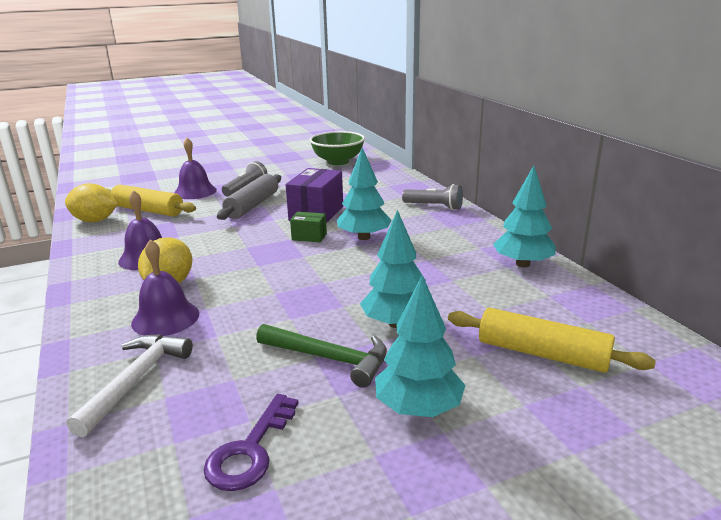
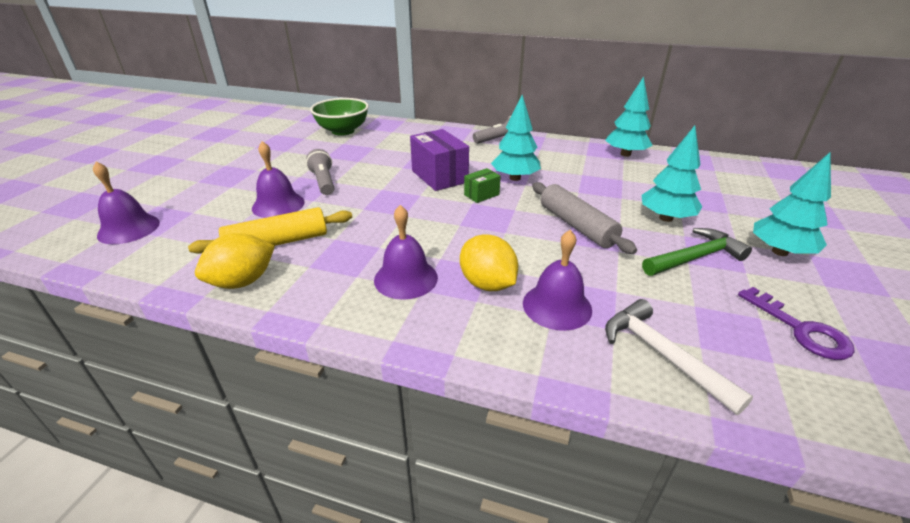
camera: 50 degrees left, 10 degrees up
grey rolling pin [217,174,281,220] -> grey rolling pin moved to [532,182,637,254]
yellow rolling pin [448,308,656,373] -> none
none -> purple bell [93,161,160,244]

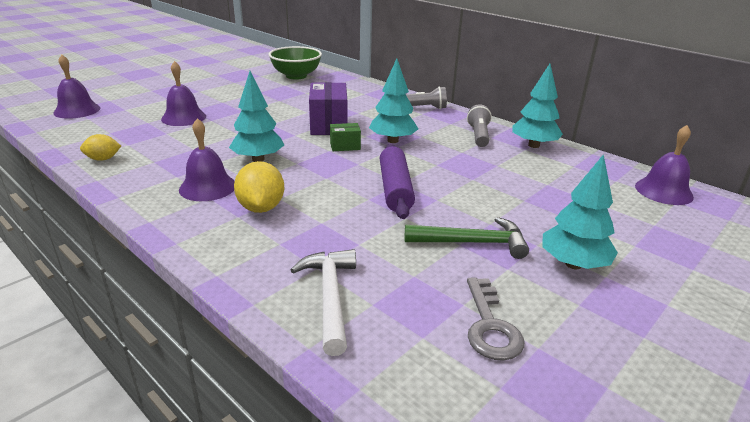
camera: 25 degrees right, 5 degrees down
yellow rolling pin [188,207,352,254] -> none
yellow lemon [195,233,275,289] -> yellow lemon [80,134,121,161], size x0.62
grey flashlight [306,149,334,195] -> grey flashlight moved to [467,104,492,147]
purple bell [523,230,592,331] -> purple bell moved to [635,125,694,205]
grey rolling pin [532,182,637,254] -> purple rolling pin [380,144,415,219]
turquoise tree [641,126,702,222] -> turquoise tree moved to [229,71,284,162]
purple key [738,287,855,360] -> grey key [467,277,524,361]

